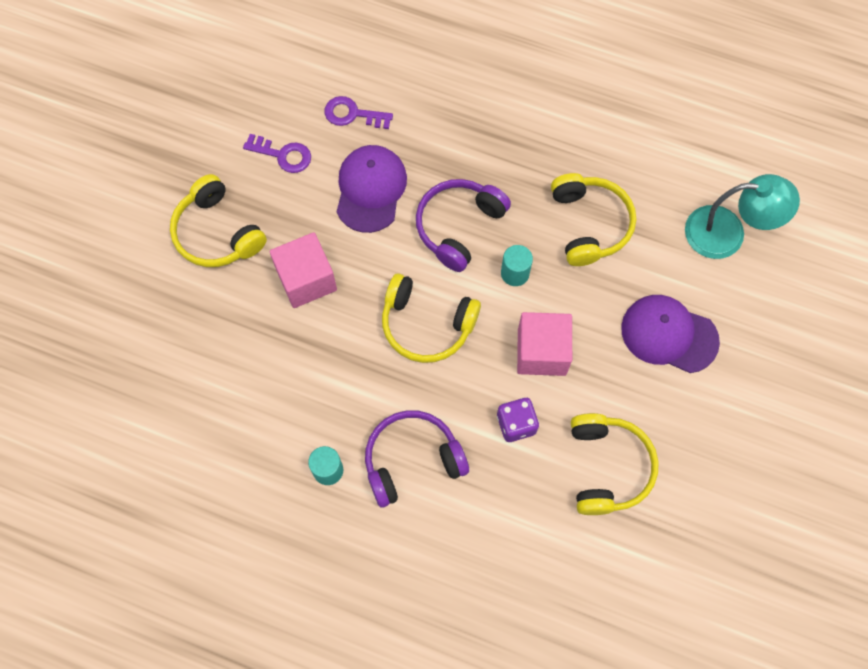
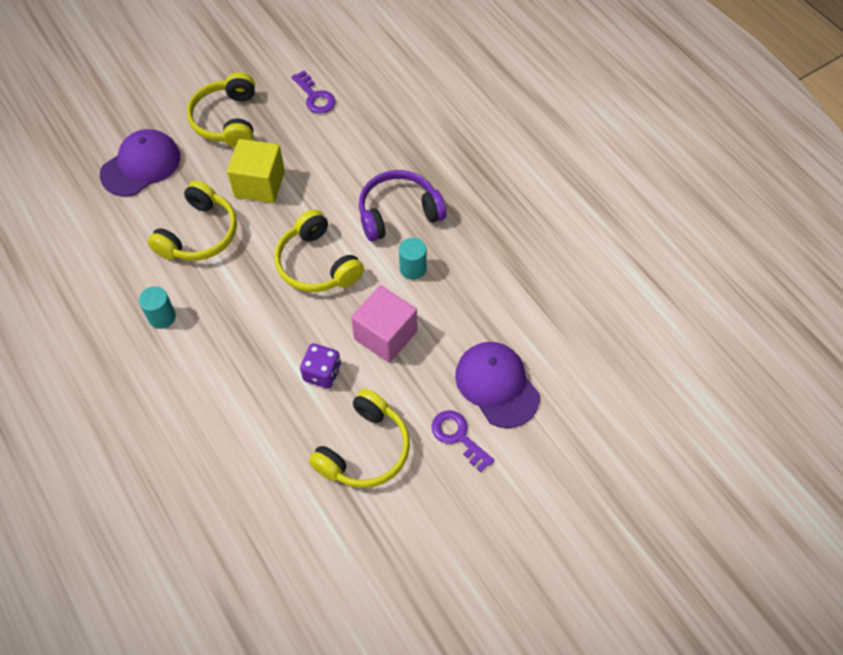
camera: 35 degrees right, 10 degrees down
pink cube [270,232,337,308] -> yellow cube [227,139,285,203]
purple key [324,96,393,129] -> purple key moved to [431,410,494,472]
purple cap [337,145,407,233] -> purple cap moved to [100,129,180,197]
purple headphones [365,410,469,507] -> none
yellow headphones [551,173,636,266] -> yellow headphones moved to [148,180,237,261]
turquoise lamp [685,174,800,259] -> none

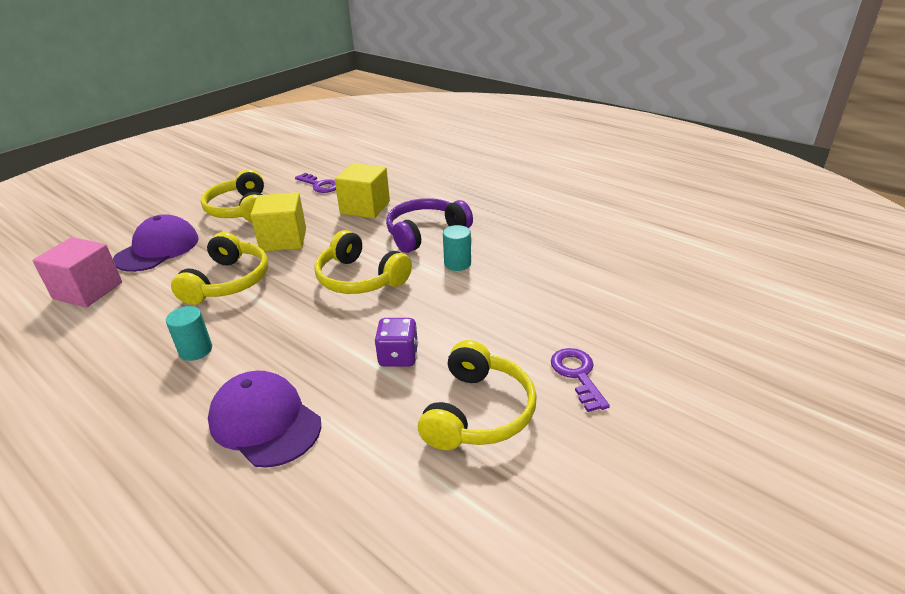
camera: 15 degrees left, 25 degrees down
pink cube [351,285,417,363] -> pink cube moved to [33,237,122,307]
purple key [431,410,494,472] -> purple key turned 45 degrees clockwise [551,348,610,412]
purple cap [455,342,540,428] -> purple cap moved to [208,371,321,468]
none -> yellow cube [335,163,390,218]

